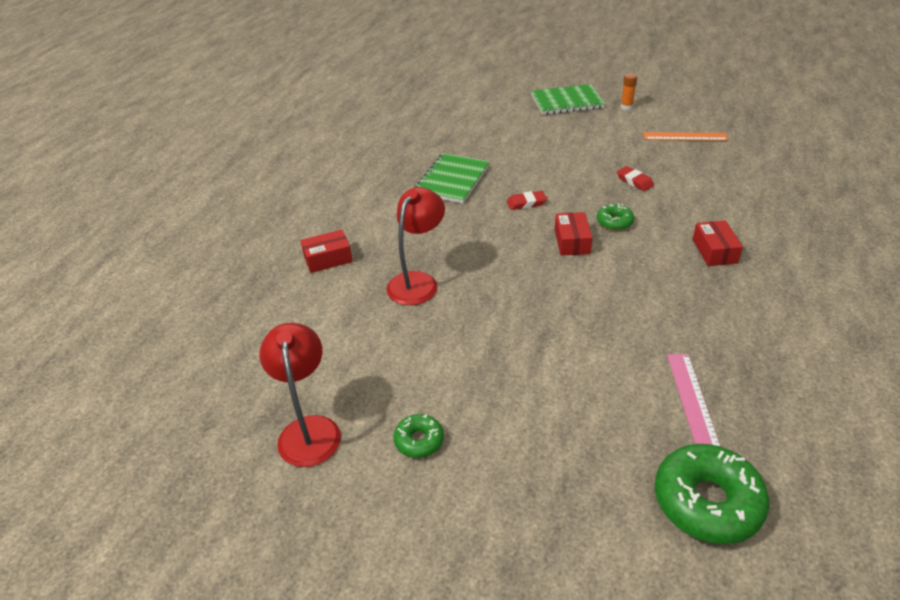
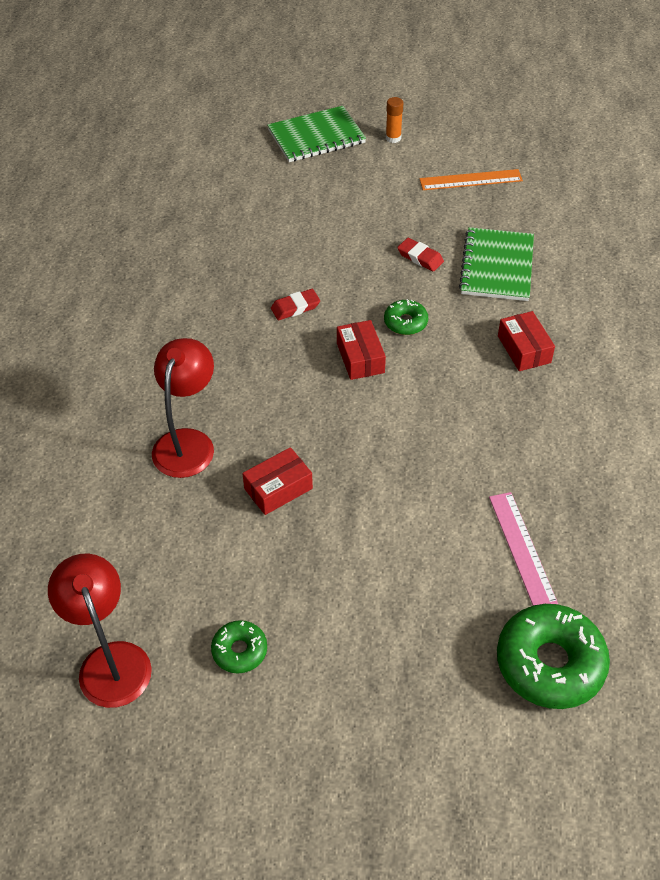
camera: 15 degrees left, 10 degrees up
red box [300,230,353,273] -> red box moved to [242,447,313,515]
green notebook [414,153,490,203] -> green notebook moved to [459,227,534,301]

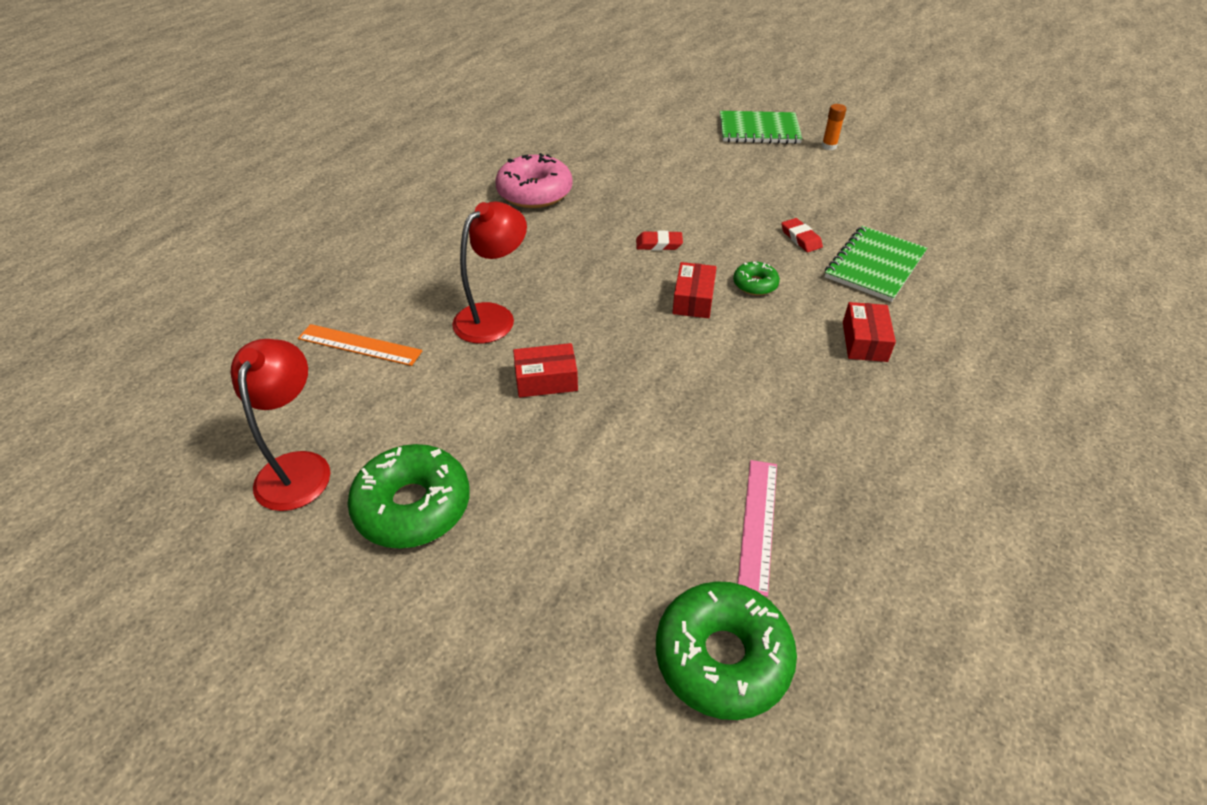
camera: 25 degrees right, 5 degrees down
green donut [211,620,267,673] -> green donut [348,444,470,549], size x1.94
orange ruler [419,169,523,190] -> orange ruler moved to [298,324,422,366]
none -> pink donut [495,153,572,208]

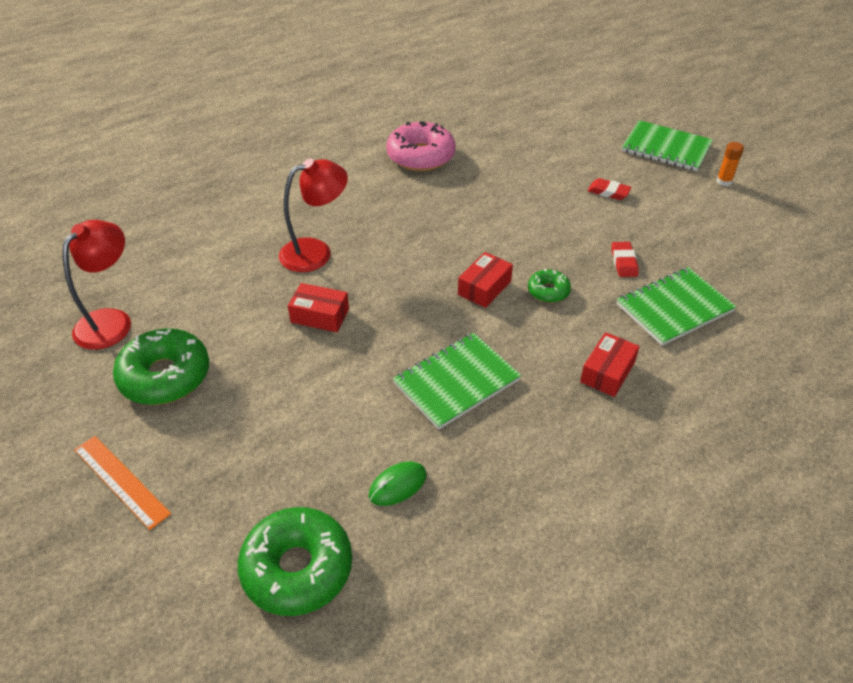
camera: 25 degrees right, 0 degrees up
orange ruler [298,324,422,366] -> orange ruler moved to [74,436,171,530]
red eraser [636,231,683,250] -> red eraser moved to [587,178,632,200]
pink ruler [738,460,777,597] -> green mouse [369,462,426,506]
none -> green notebook [393,332,521,430]

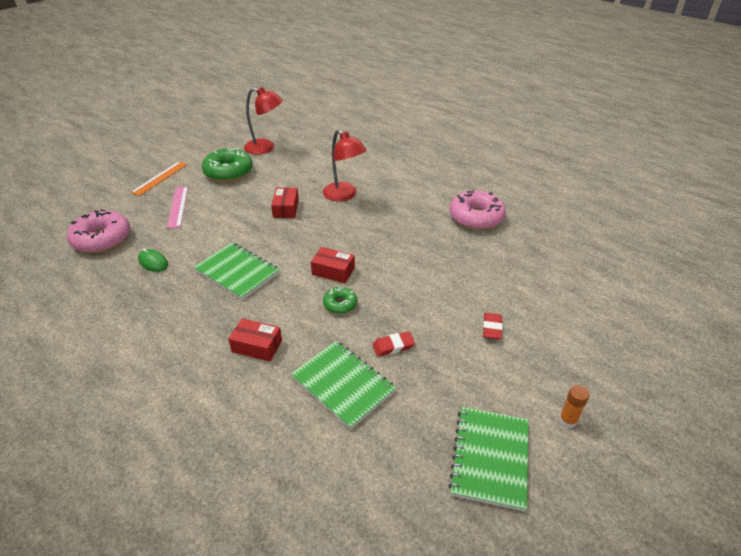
camera: 75 degrees right, 5 degrees down
green donut [238,507,352,616] -> pink donut [67,209,130,253]
green notebook [622,120,713,171] -> green notebook moved to [449,407,528,511]
none -> pink ruler [167,187,188,228]

